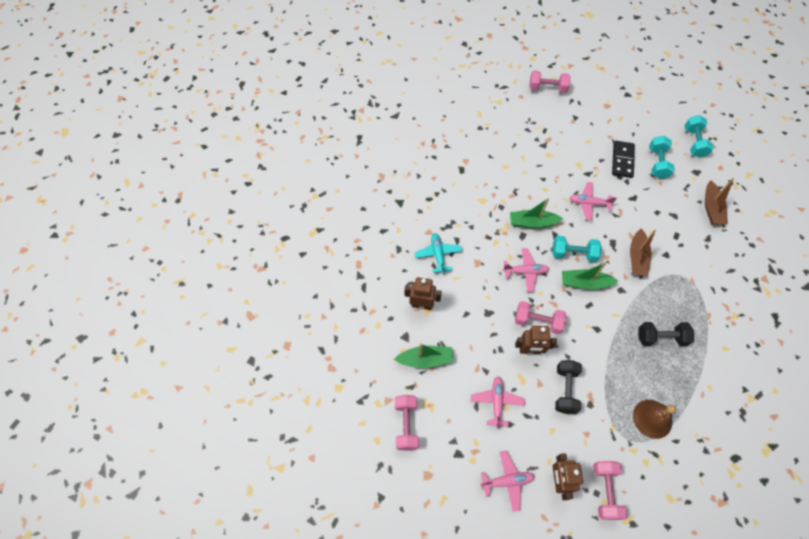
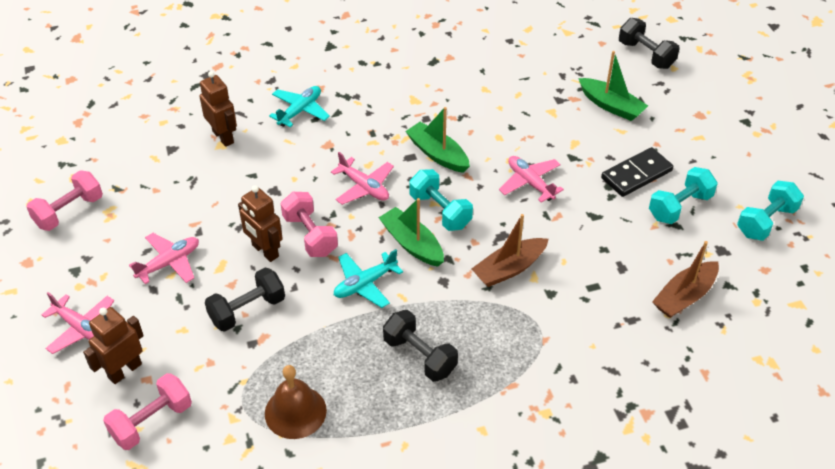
camera: 45 degrees right, 15 degrees down
green boat [394,343,454,368] -> green boat moved to [578,51,648,121]
pink dumbbell [529,71,571,93] -> black dumbbell [619,18,680,69]
none -> turquoise plane [334,249,403,308]

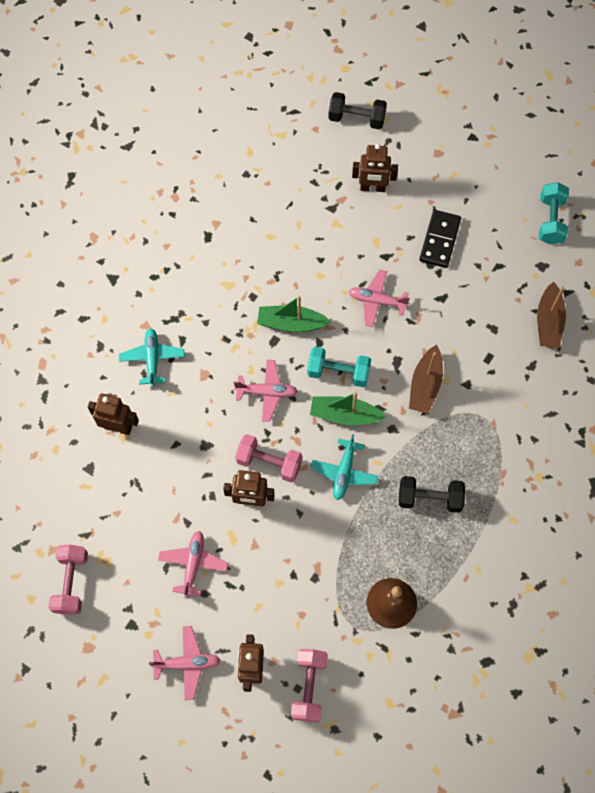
camera: 40 degrees left, 20 degrees up
black dumbbell [205,267,285,332] -> none
green boat [578,51,648,121] -> brown robot [352,144,398,192]
turquoise dumbbell [649,167,717,224] -> none

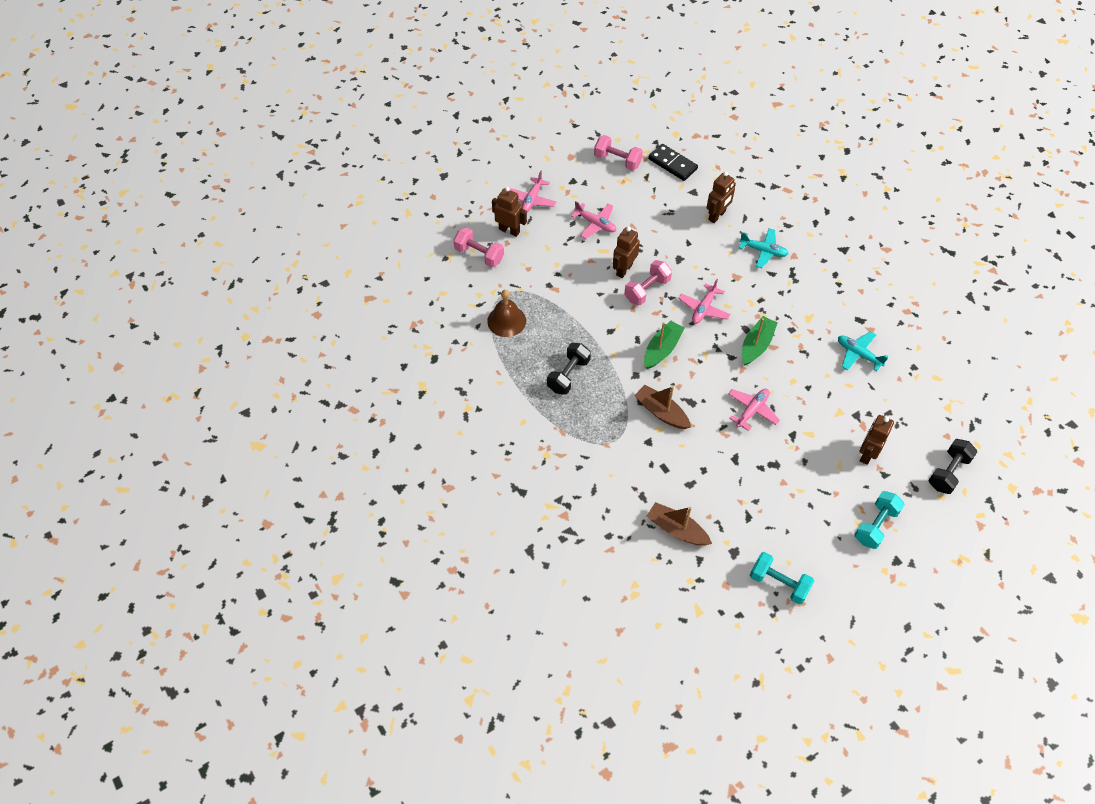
camera: 115 degrees right, 10 degrees down
turquoise dumbbell [307,347,371,387] -> turquoise dumbbell moved to [854,491,905,549]
turquoise plane [310,434,378,500] -> turquoise plane moved to [838,331,888,371]
black domino [420,210,461,268] -> black domino moved to [648,144,698,181]

